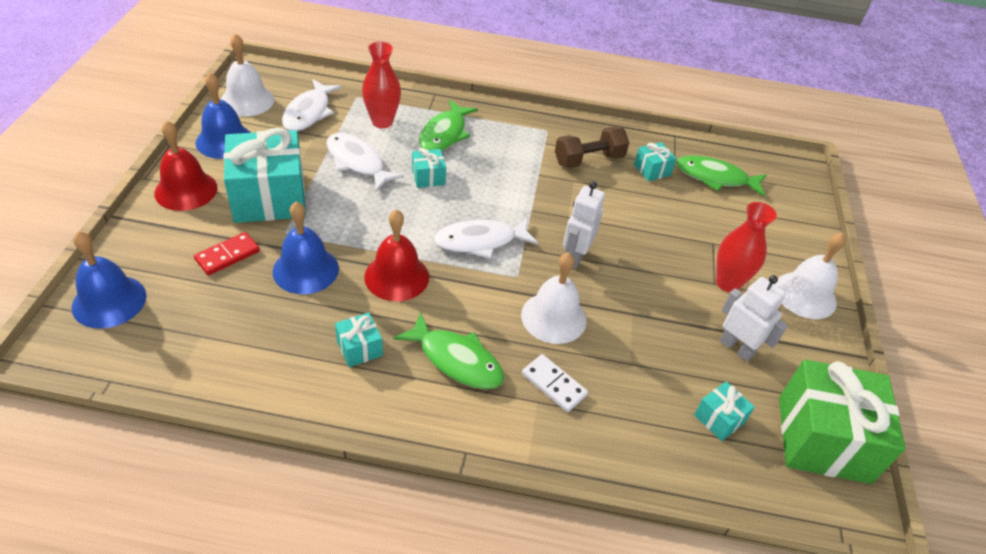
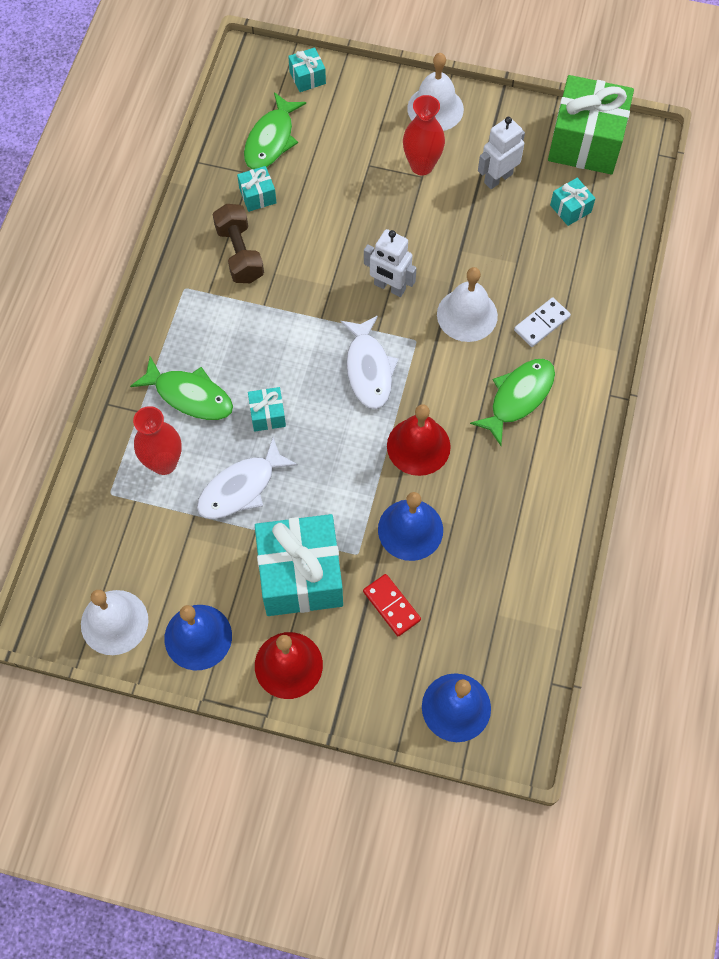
camera: 80 degrees left, 20 degrees up
white fish [282,79,342,132] -> none
turquoise gift [335,313,383,367] -> turquoise gift moved to [288,47,326,92]

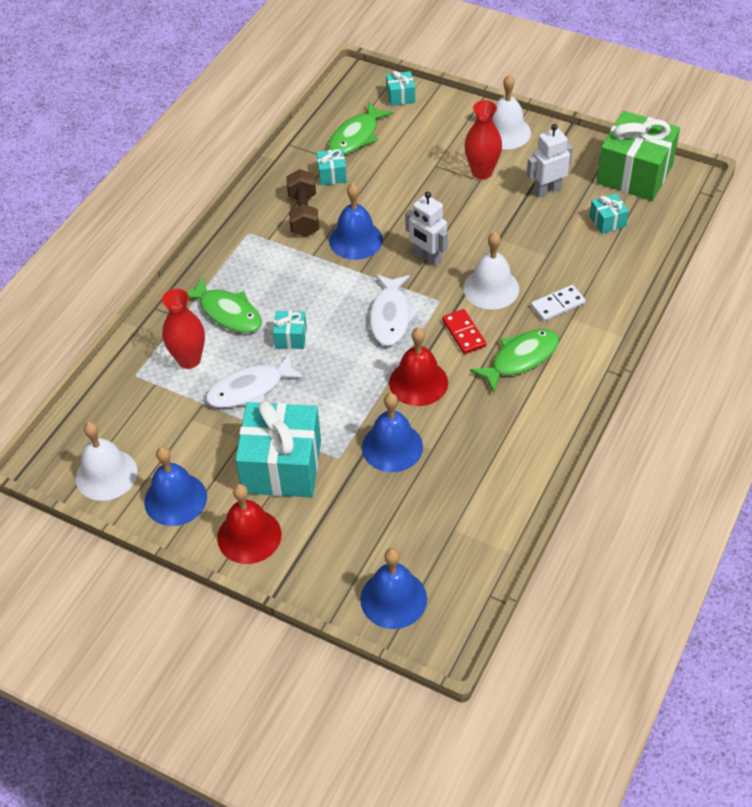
camera: 15 degrees right, 15 degrees down
red domino [363,574,421,636] -> red domino moved to [442,309,486,354]
none -> blue bell [329,183,383,260]

